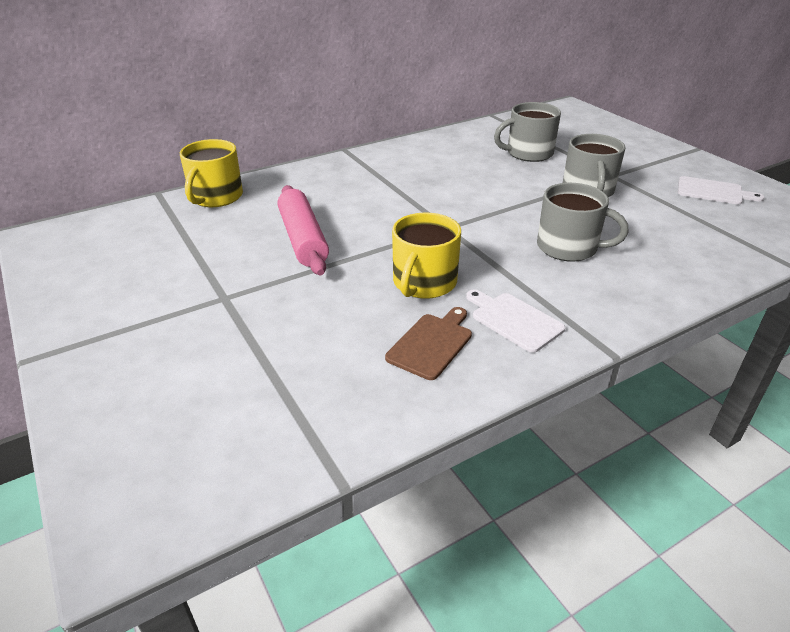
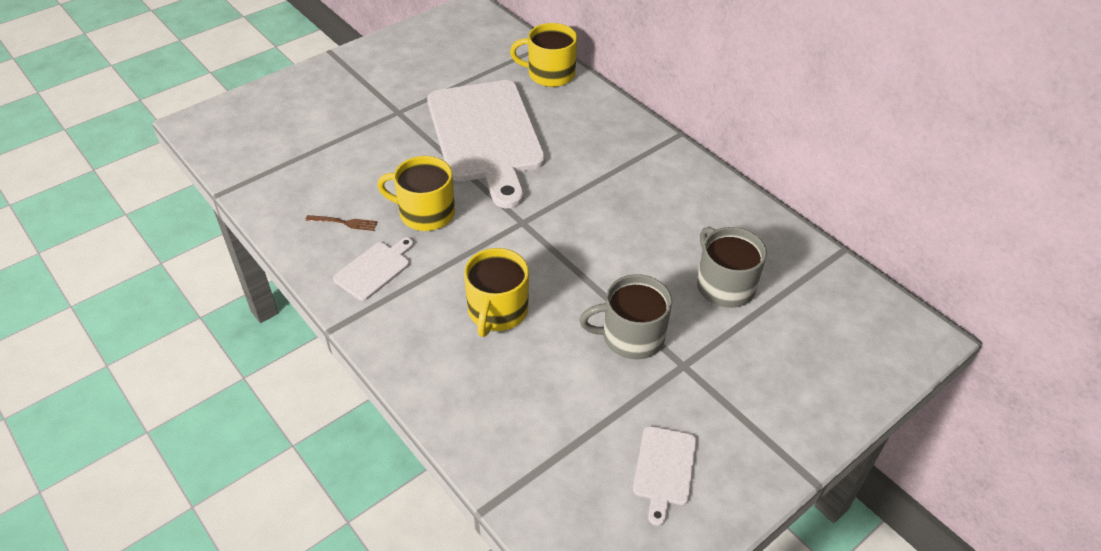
camera: 80 degrees right, 10 degrees up
pink rolling pin [278,185,329,275] -> white cutting board [427,80,545,208]
brown cutting board [385,307,472,380] -> brown fork [305,215,377,231]
grey mug [537,183,628,262] -> yellow mug [464,248,529,337]

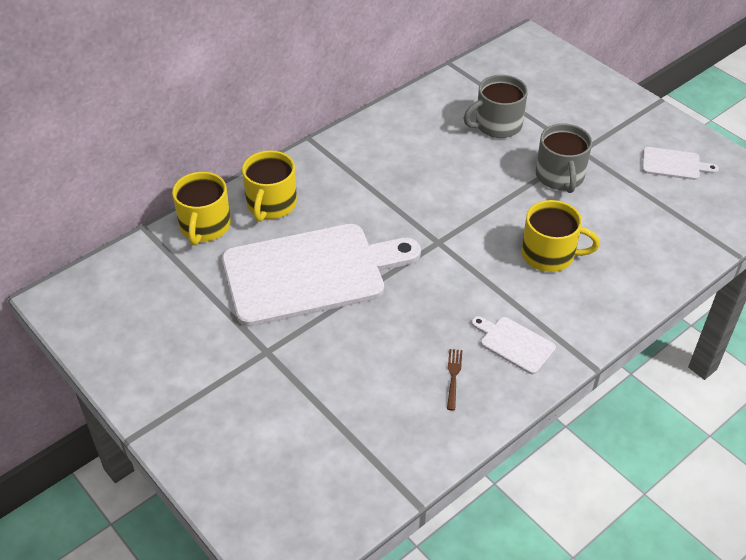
camera: 90 degrees left, 0 degrees up
yellow mug [377,156,455,231] -> yellow mug moved to [242,150,297,222]

